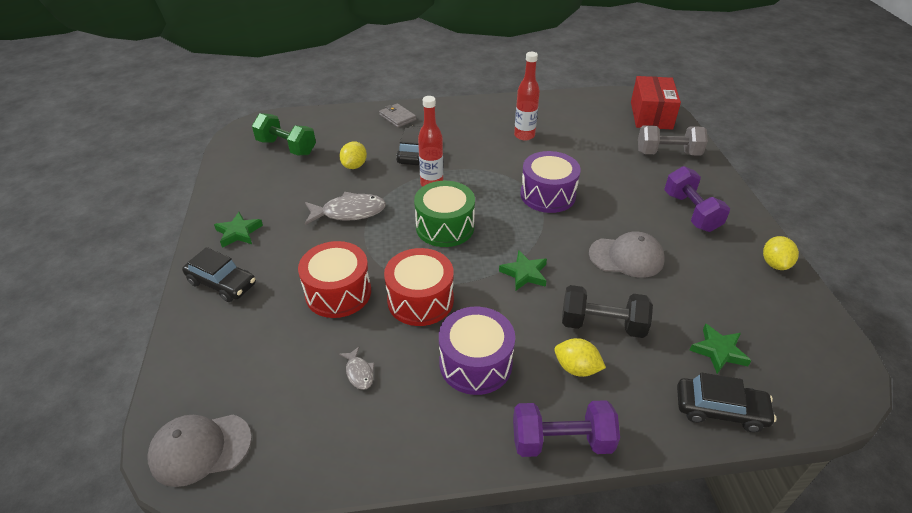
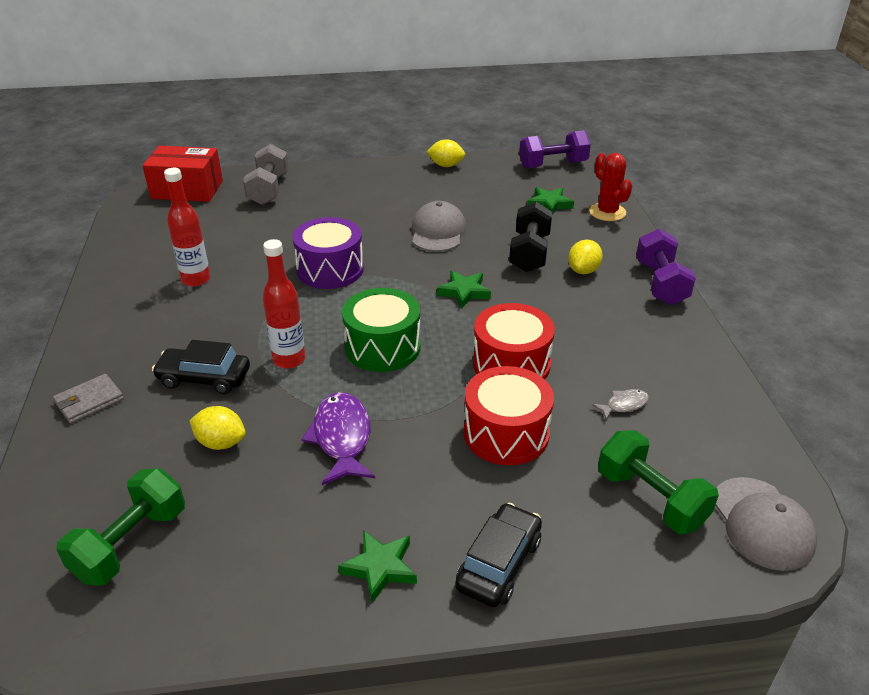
camera: 90 degrees left, 5 degrees down
grey fish [305,192,386,225] -> purple fish [302,392,375,485]
purple drum [439,307,515,395] -> none
purple dumbbell [664,166,730,232] -> purple dumbbell moved to [519,130,591,169]
black car [677,372,776,433] -> red cactus [589,153,632,221]
none -> green dumbbell [598,430,719,534]

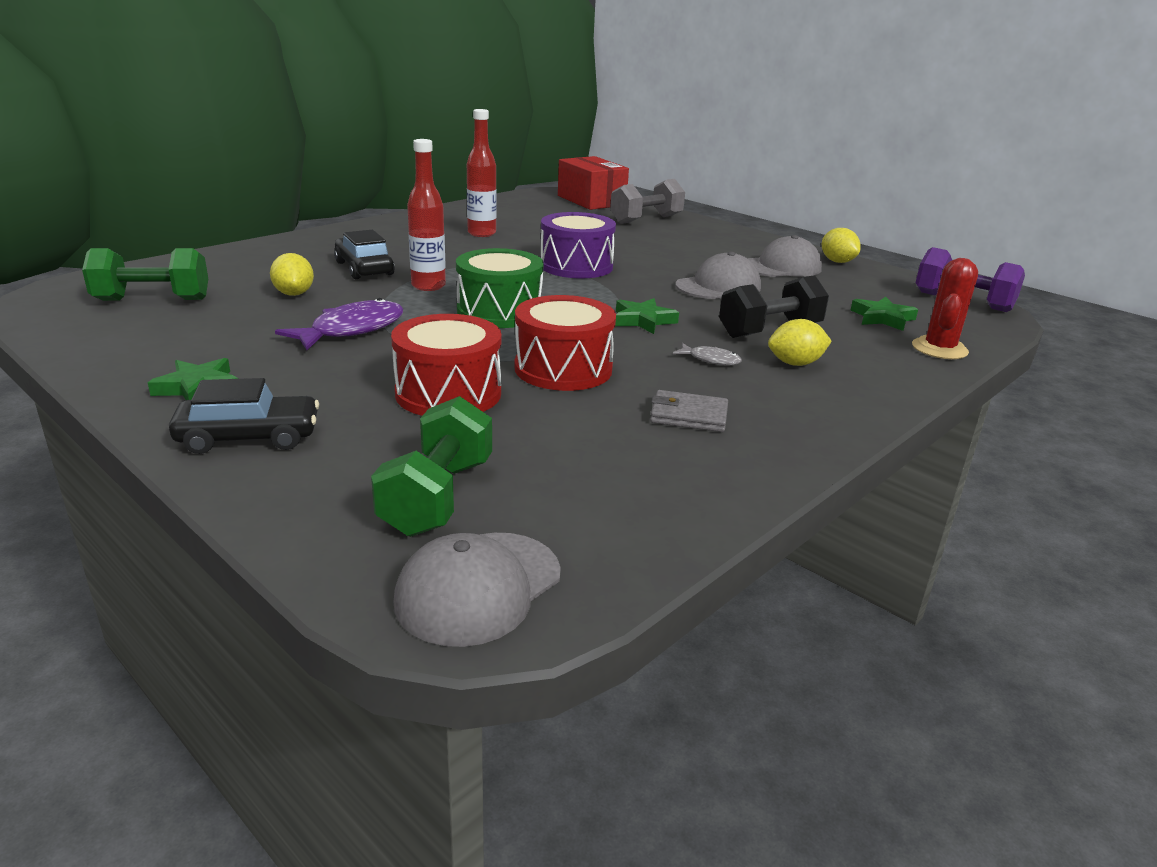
camera: 50 degrees right, 10 degrees down
grey wallet [53,374,124,424] -> grey wallet moved to [650,390,728,432]
grey fish [592,389,649,420] -> grey fish moved to [673,343,742,365]
purple dumbbell [636,229,696,305] -> none
none -> grey cap [747,235,822,277]

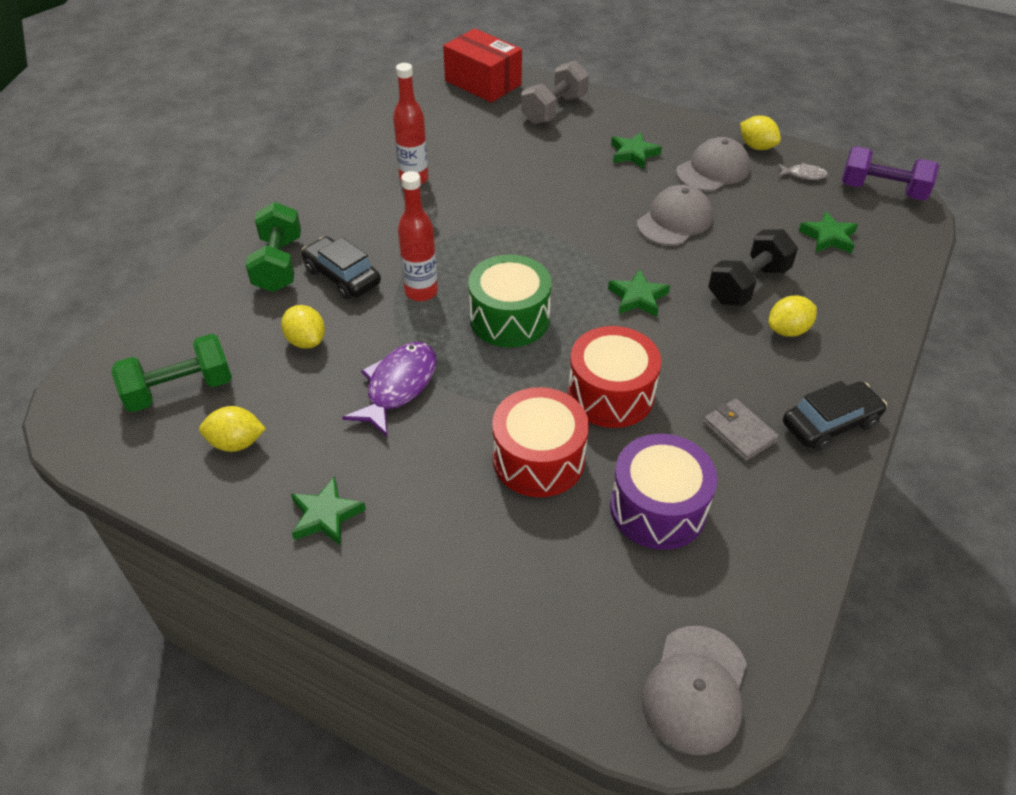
camera: 15 degrees left, 20 degrees up
black car [169,378,319,454] -> black car moved to [783,381,887,451]
green dumbbell [371,396,492,537] -> green dumbbell moved to [246,202,301,292]
purple drum [541,212,616,278] -> purple drum moved to [610,434,717,550]
grey wallet [650,390,728,432] -> grey wallet turned 60 degrees clockwise [703,399,779,461]
grey fish [673,343,742,365] -> grey fish moved to [778,163,828,180]
red cactus [912,258,978,359] -> none
none -> yellow lemon [199,406,266,452]
none -> green star [611,132,662,169]

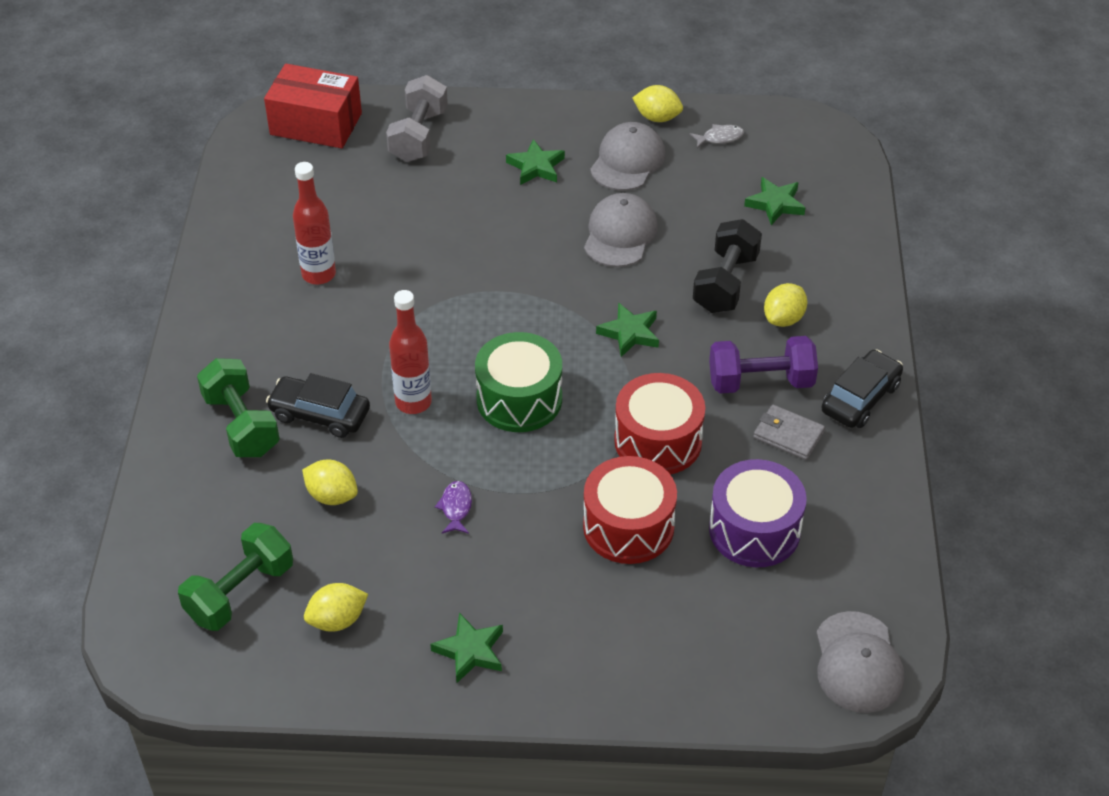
camera: 25 degrees left, 0 degrees up
purple fish [342,342,437,437] -> purple fish [435,481,472,534], size x0.51
purple dumbbell [842,146,939,201] -> purple dumbbell moved to [709,336,818,393]

